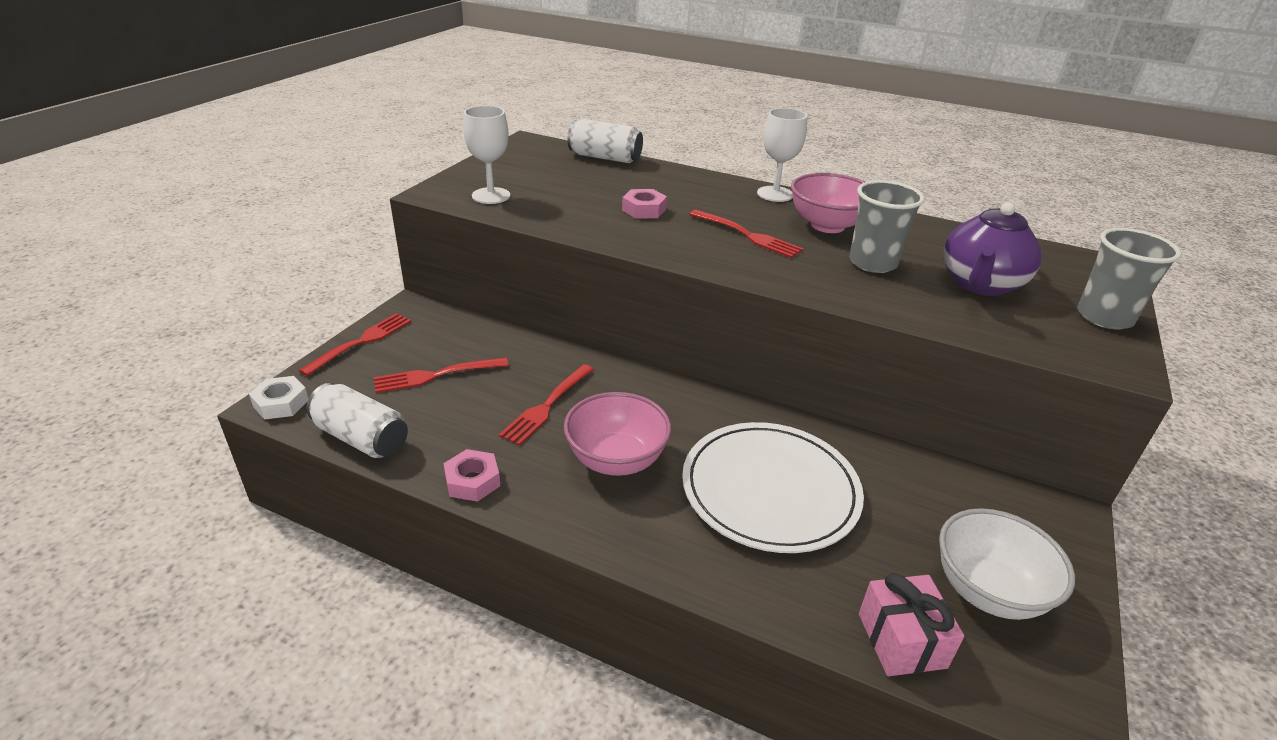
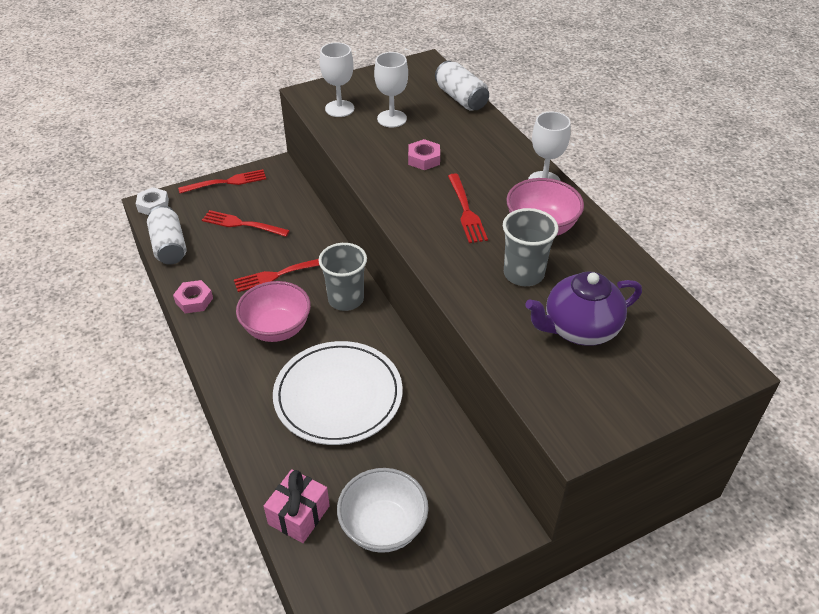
camera: 40 degrees right, 10 degrees up
grey cup [1078,228,1182,330] -> grey cup moved to [318,243,367,311]
none -> white goblet [374,52,408,127]

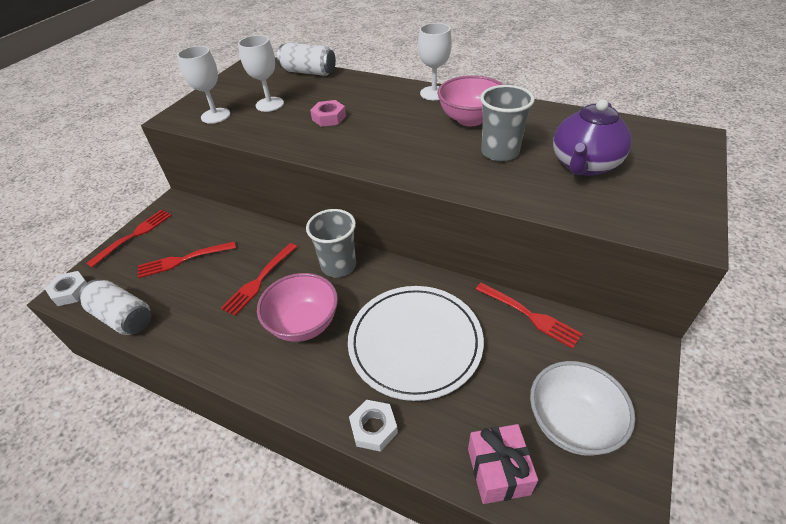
camera: 35 degrees left, 0 degrees up
pink nut [173,280,213,313] -> none
red fork [448,174,488,243] -> red fork moved to [475,282,582,349]
none -> white nut [349,400,398,452]

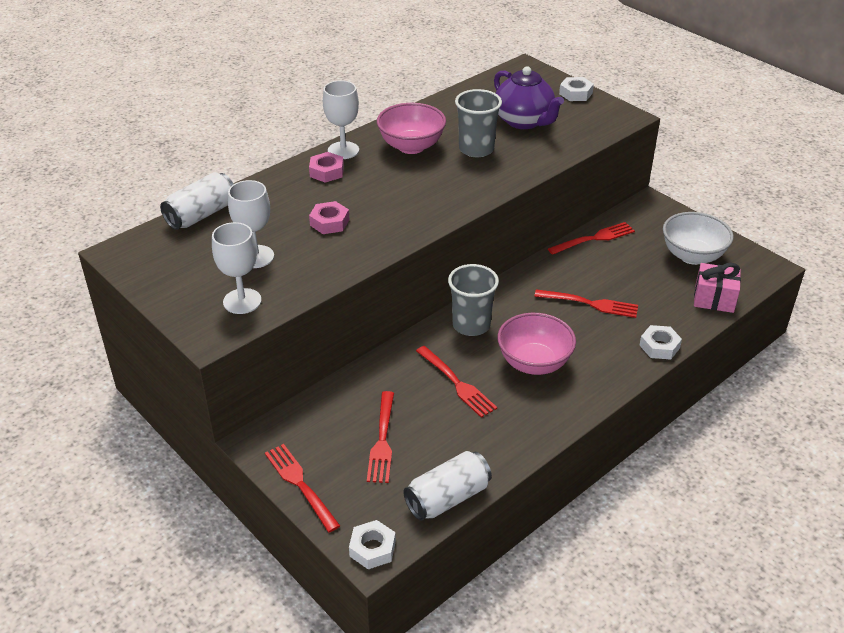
camera: 70 degrees left, 5 degrees down
white plate [348,286,484,401] -> red fork [534,289,638,318]
none -> pink nut [309,152,344,183]
none -> white nut [559,77,594,101]

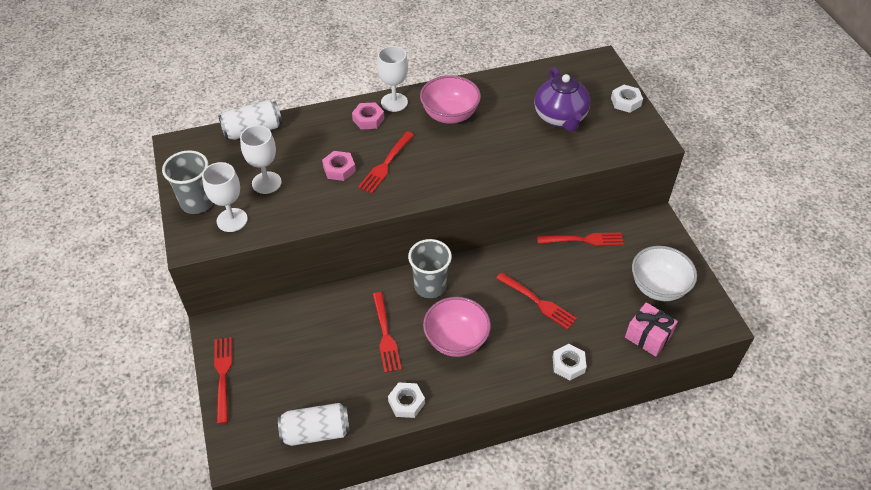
camera: 25 degrees right, 10 degrees up
white nut [349,520,396,569] -> white nut moved to [388,382,425,418]
red fork [367,391,394,483] -> red fork moved to [358,132,414,194]
grey cup [455,89,502,157] -> grey cup moved to [162,150,213,214]

